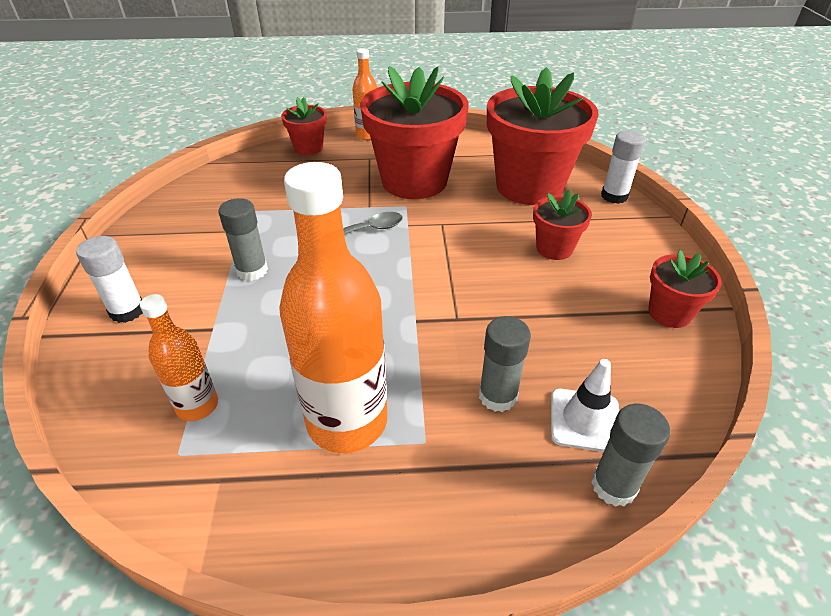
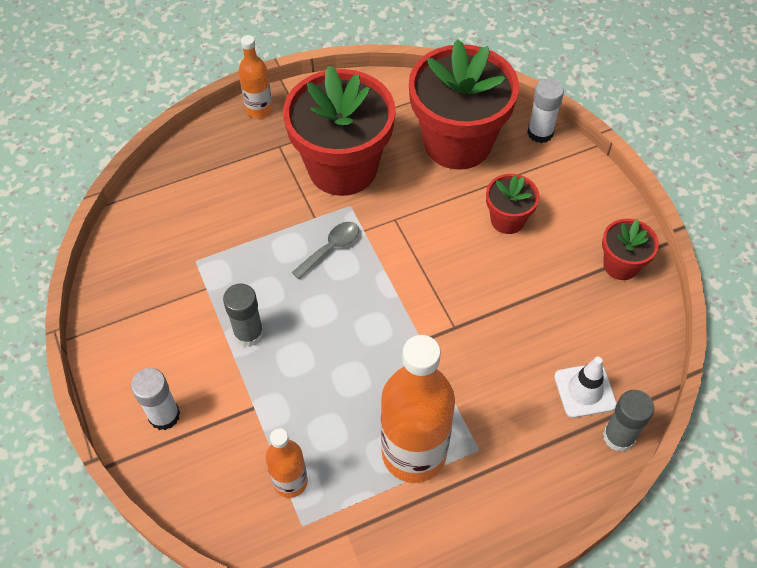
camera: 20 degrees left, 15 degrees up
red flower pot [281,97,327,155] -> none
grey glue stick [479,316,531,412] -> none

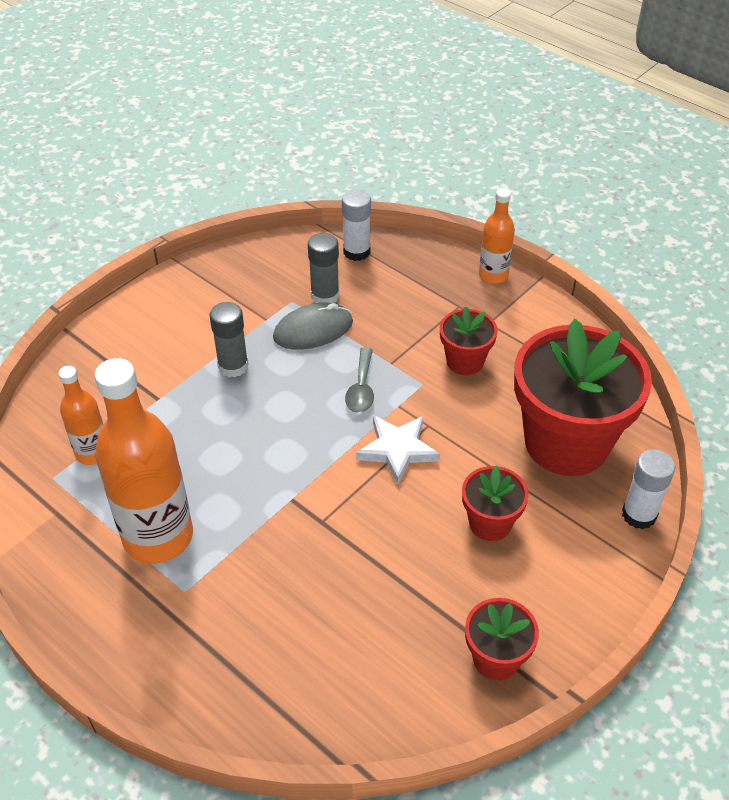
camera: 65 degrees right, 10 degrees down
white glue stick [131,368,180,430] -> white glue stick moved to [342,190,371,261]
red flower pot [283,65,395,196] -> red flower pot [440,306,498,375], size x0.48
grey spoon [292,222,359,280] -> grey spoon turned 75 degrees clockwise [345,347,374,413]
white traffic cone [554,357,617,418] -> none
grey glue stick [603,390,654,452] -> grey glue stick moved to [308,233,339,303]
none -> grey mouse [273,303,353,349]
none -> white star [356,415,440,485]

